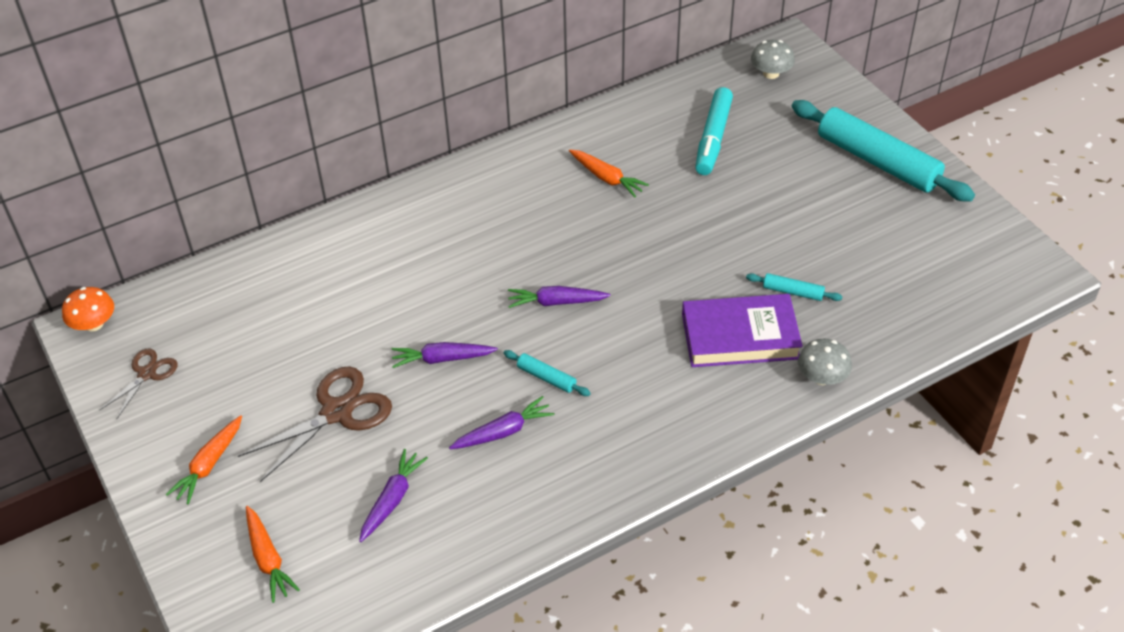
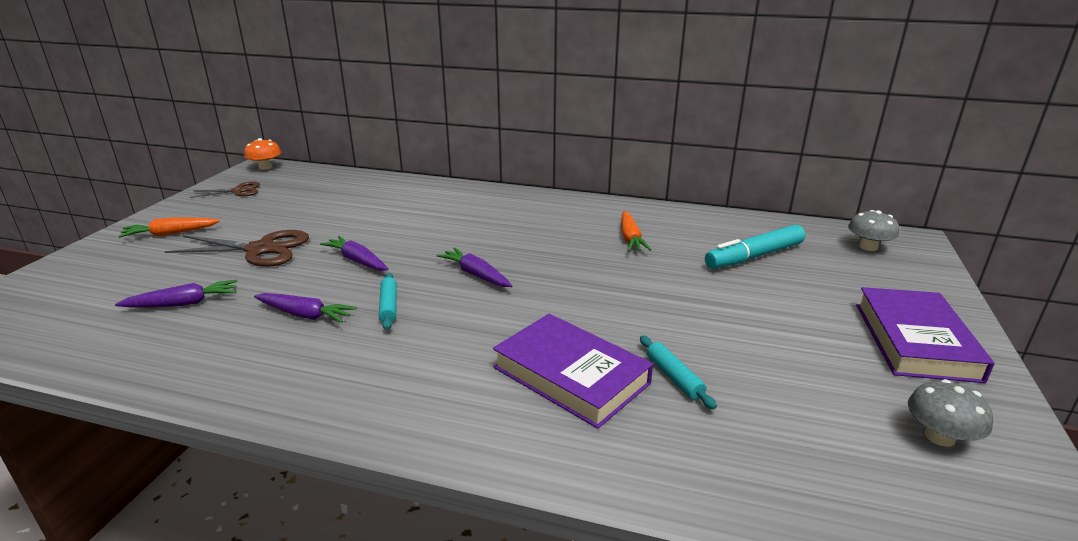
camera: 45 degrees right, 20 degrees down
orange carrot [246,506,300,603] -> none
turquoise rolling pin [792,100,975,202] -> purple book [856,287,994,383]
grey mushroom [798,338,852,385] -> grey mushroom moved to [908,379,993,447]

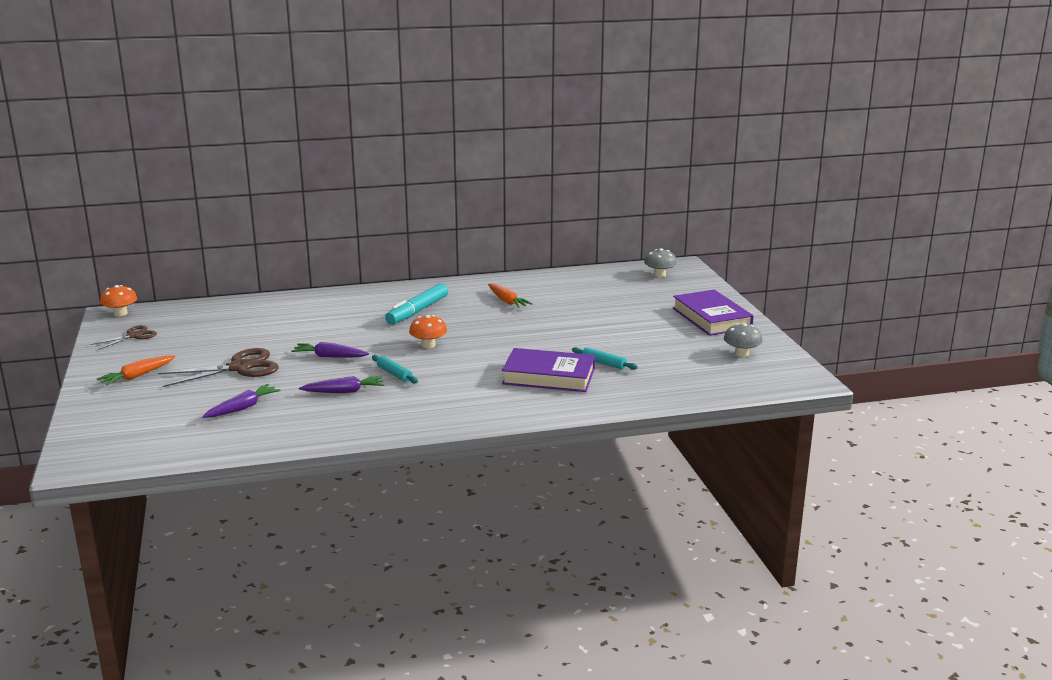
camera: 30 degrees left, 5 degrees down
purple carrot [436,247,512,287] -> orange mushroom [409,315,447,348]
turquoise marker [705,224,805,269] -> turquoise marker moved to [385,283,448,325]

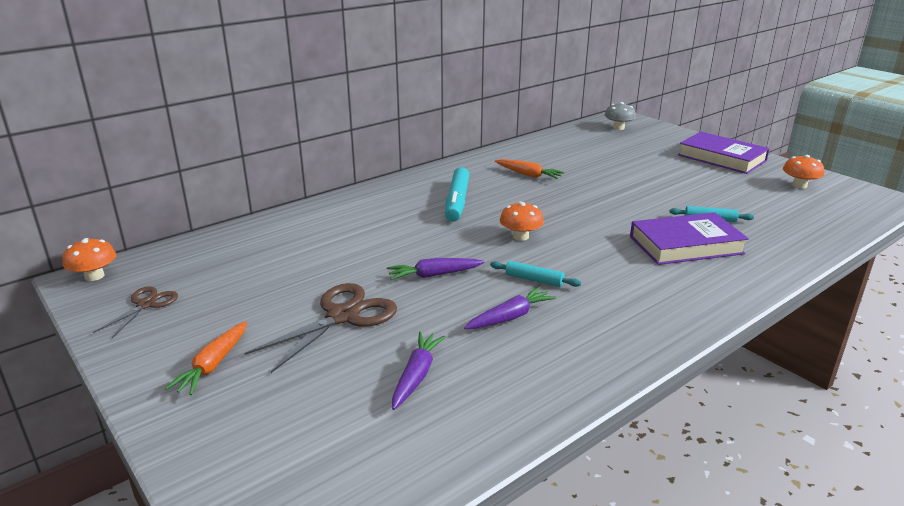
camera: 25 degrees left, 5 degrees up
grey mushroom [724,323,763,357] -> orange mushroom [783,155,824,189]

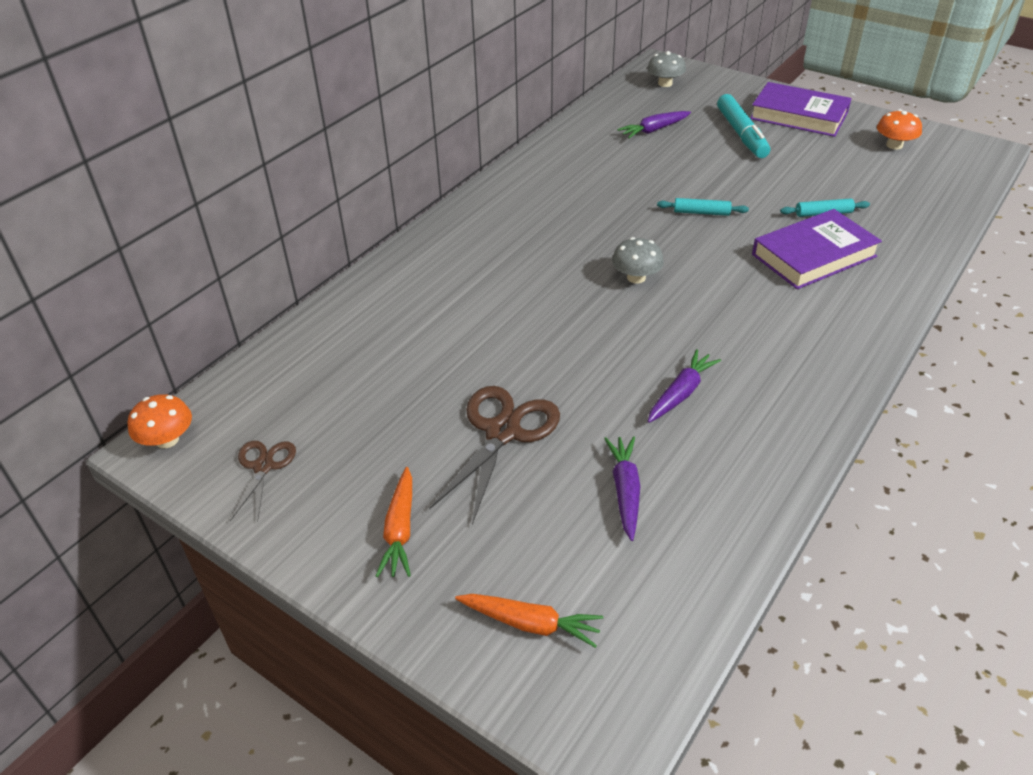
camera: 15 degrees left, 15 degrees up
purple carrot [387,258,484,280] -> purple carrot moved to [617,111,691,138]
turquoise marker [445,167,469,222] -> turquoise marker moved to [717,94,770,158]
turquoise rolling pin [490,261,581,287] -> turquoise rolling pin moved to [657,198,749,216]
orange carrot [495,159,565,179] -> orange carrot moved to [455,594,603,648]
orange mushroom [500,201,544,241] -> grey mushroom [612,237,664,284]

